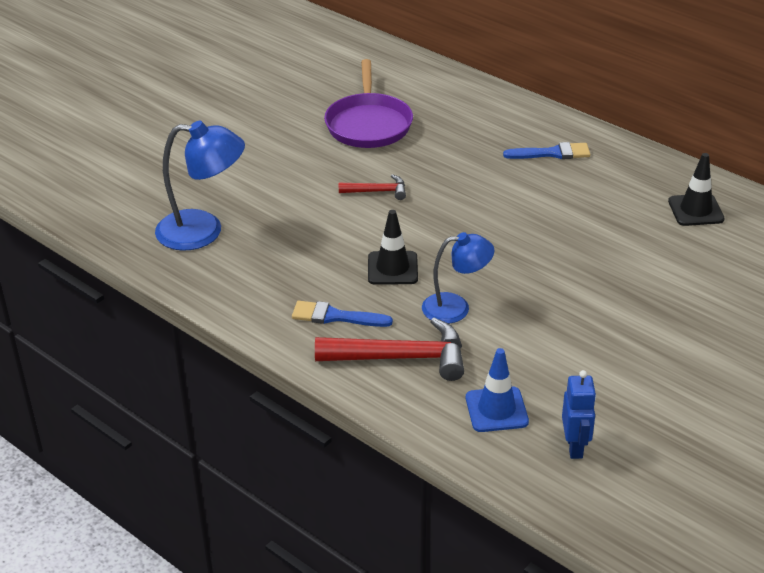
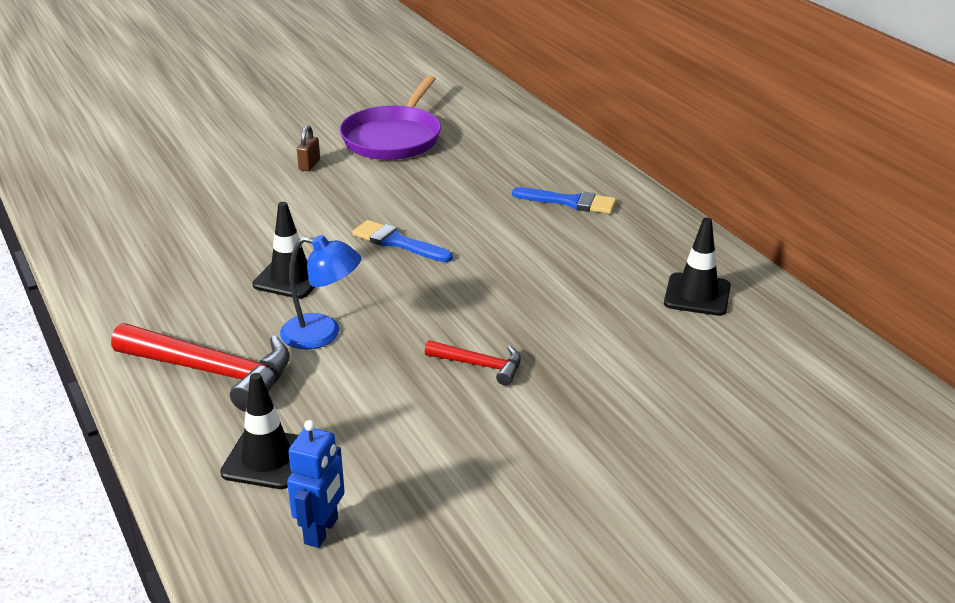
camera: 20 degrees right, 5 degrees down
blue lamp [155,121,245,251] -> none
blue brush [292,301,393,327] -> blue brush moved to [352,220,453,262]
red hammer [339,174,406,200] -> red hammer moved to [425,340,521,386]
blue traffic cone [466,348,529,432] -> black traffic cone [220,373,298,489]
none -> brown padlock [297,125,320,171]

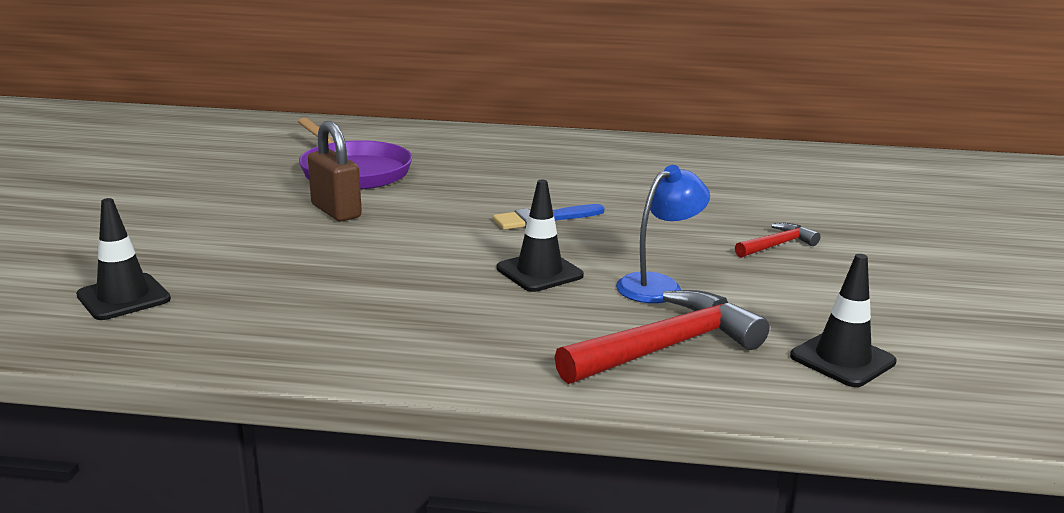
camera: 55 degrees left, 10 degrees down
blue robot [287,420,345,548] -> none
brown padlock [297,125,320,171] -> brown padlock [308,121,362,221], size x1.86
blue brush [512,187,616,214] -> none
black traffic cone [664,218,731,316] -> black traffic cone moved to [76,198,171,320]

